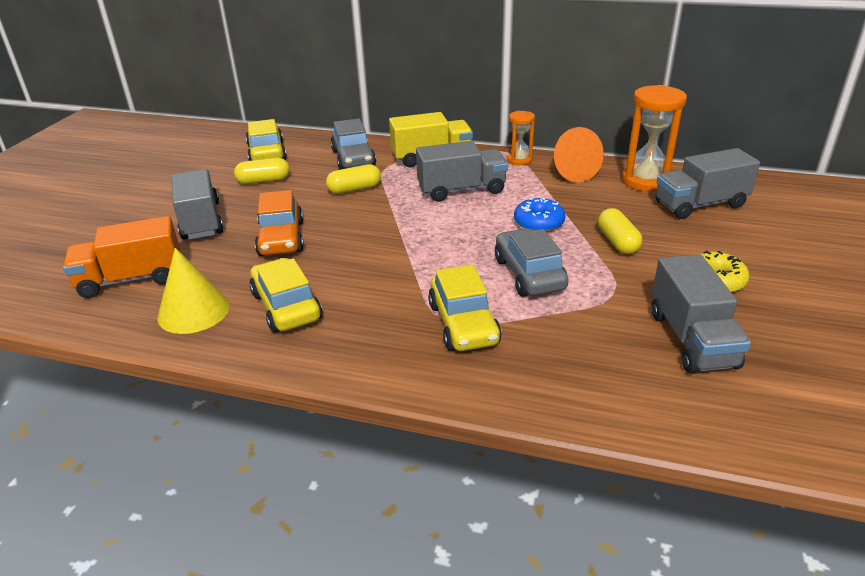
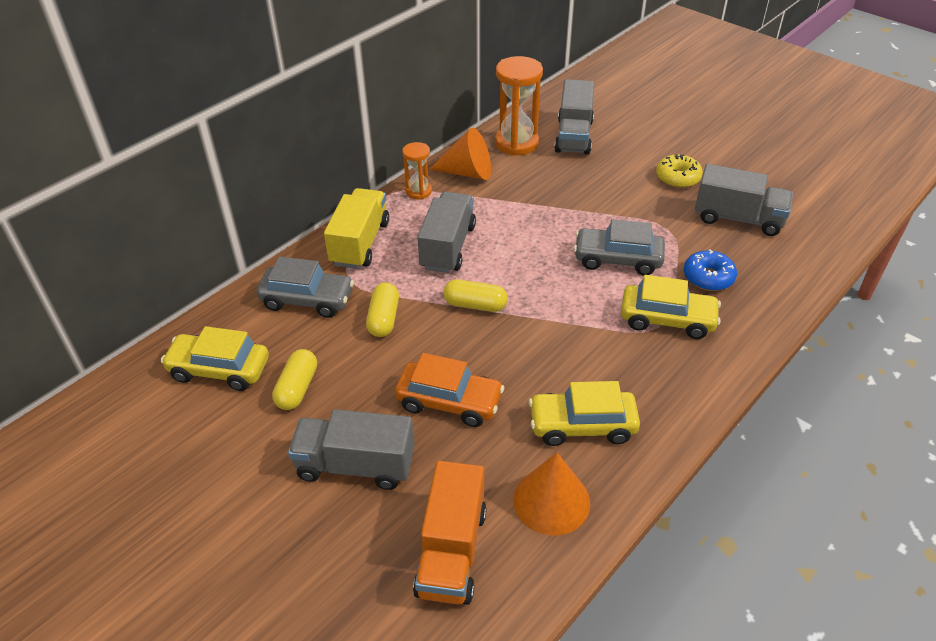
camera: 65 degrees left, 10 degrees up
yellow cone [157,248,230,334] -> orange cone [513,453,590,536]
blue donut [514,197,565,232] -> blue donut moved to [684,250,737,291]
yellow capsule [598,208,642,254] -> yellow capsule moved to [443,279,508,312]

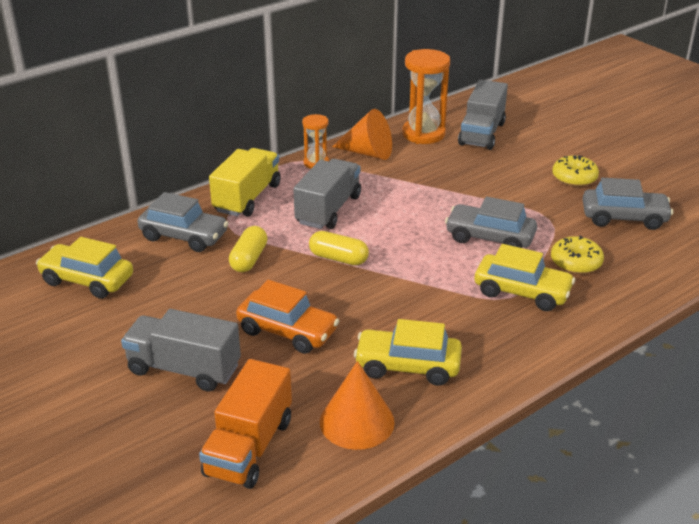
camera: 10 degrees right, 10 degrees down
yellow capsule [272,349,317,410] -> none
blue donut [684,250,737,291] -> yellow donut [551,235,604,274]
grey truck [695,164,793,236] -> grey car [583,178,673,230]

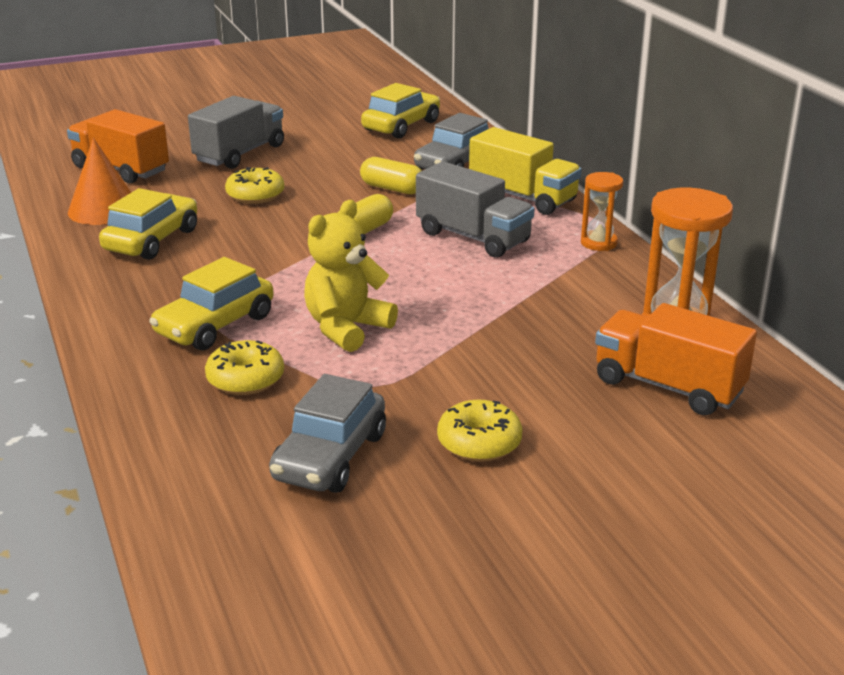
camera: 105 degrees right, 5 degrees down
orange car [236,280,339,354] -> yellow donut [225,167,285,204]
orange cone [332,109,392,160] -> none
grey car [445,197,537,248] -> yellow teddy bear [304,200,398,352]
grey truck [458,80,508,150] -> orange truck [595,303,757,415]

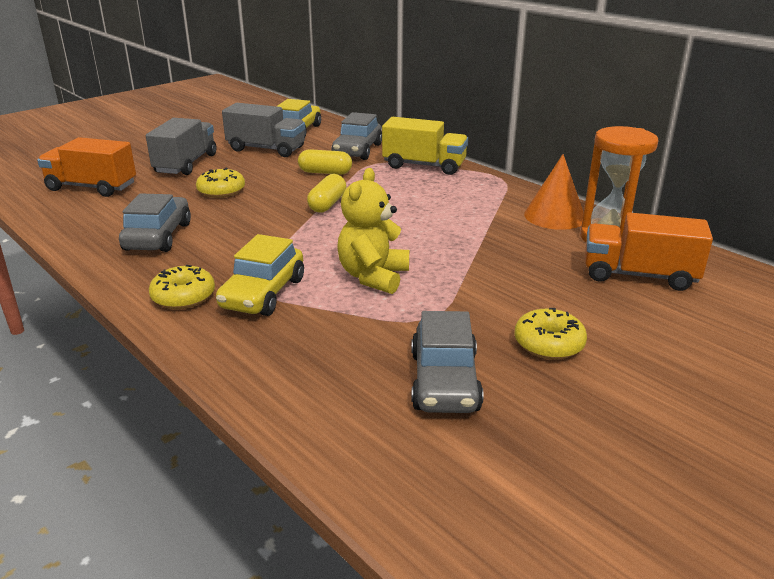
camera: 20 degrees left, 0 degrees up
orange cone [68,138,131,225] -> orange cone moved to [524,154,584,230]
yellow car [99,188,197,260] -> grey car [119,193,191,252]
yellow donut [205,340,284,395] -> yellow donut moved to [149,265,215,309]
grey truck [416,161,535,258] -> grey truck moved to [222,103,305,157]
orange hourglass [581,172,623,251] -> none

